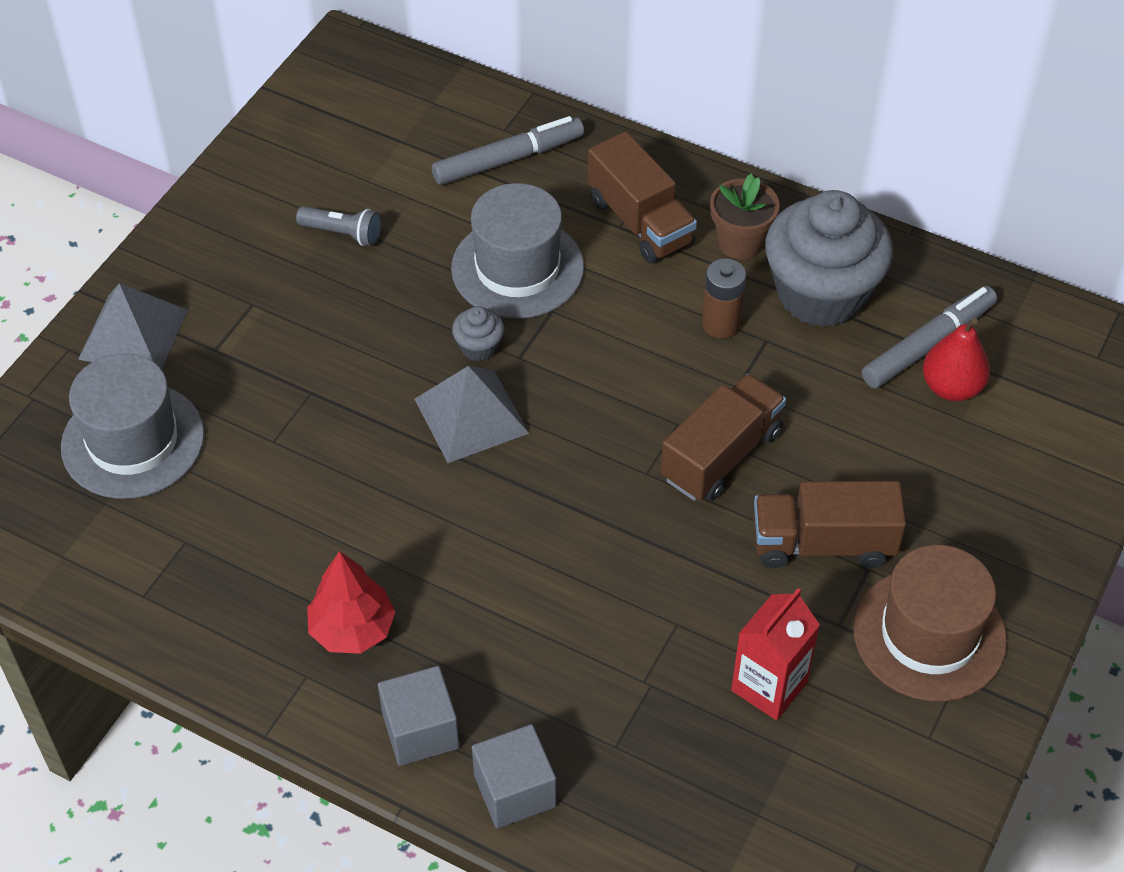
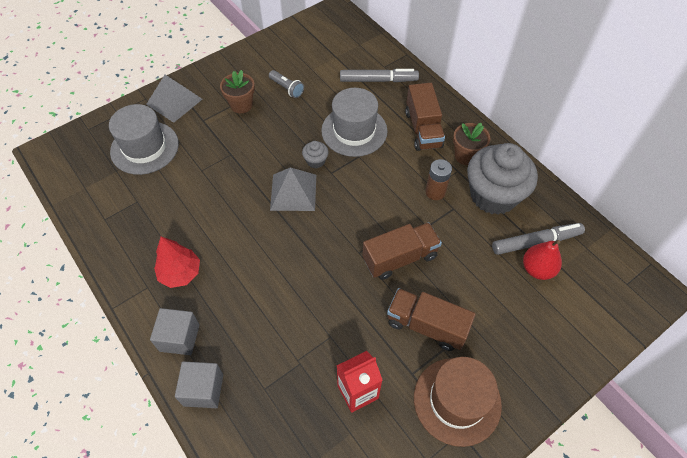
camera: 25 degrees right, 5 degrees up
none -> brown flower pot [220,70,255,113]

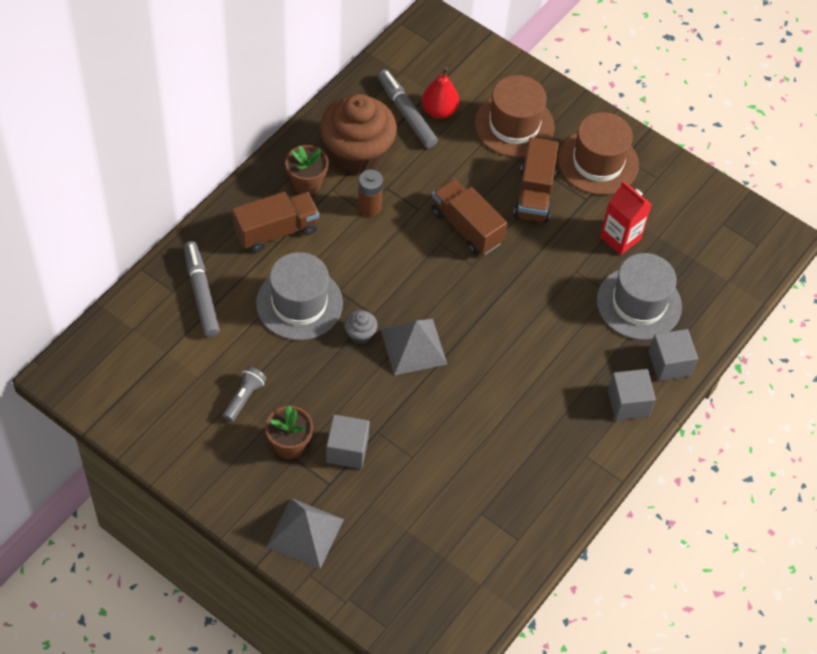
camera: 110 degrees left, 0 degrees up
grey hat [109,104,179,175] -> grey hat moved to [597,253,682,340]
red tree [154,236,200,288] -> none
grey cupcake [467,143,538,215] -> brown cupcake [320,94,397,175]
none -> grey cube [326,415,370,469]
none -> brown hat [475,75,554,157]

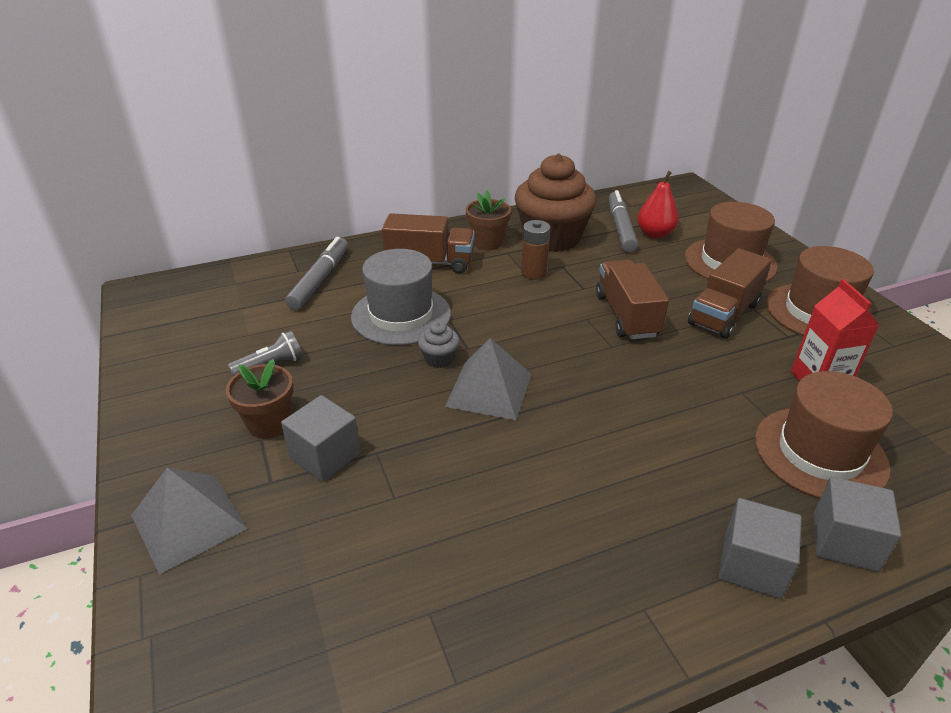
camera: 35 degrees right, 20 degrees down
grey hat [597,253,682,340] -> brown hat [755,371,893,499]

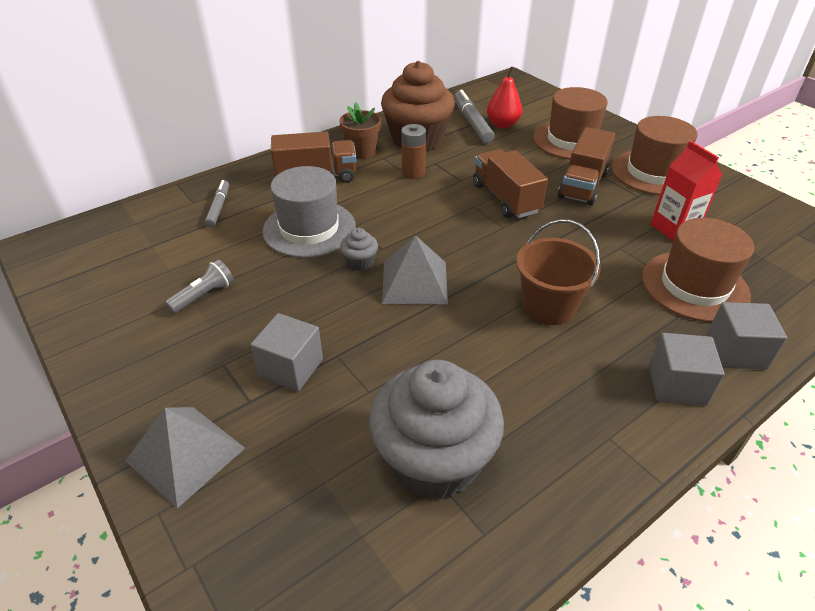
camera: 15 degrees left, 5 degrees up
brown flower pot [226,359,293,439] -> none
grey marker [285,237,348,310] -> grey marker [205,180,229,227], size x0.63
none -> grey cupcake [369,360,504,500]
none -> brown bucket [516,219,601,325]

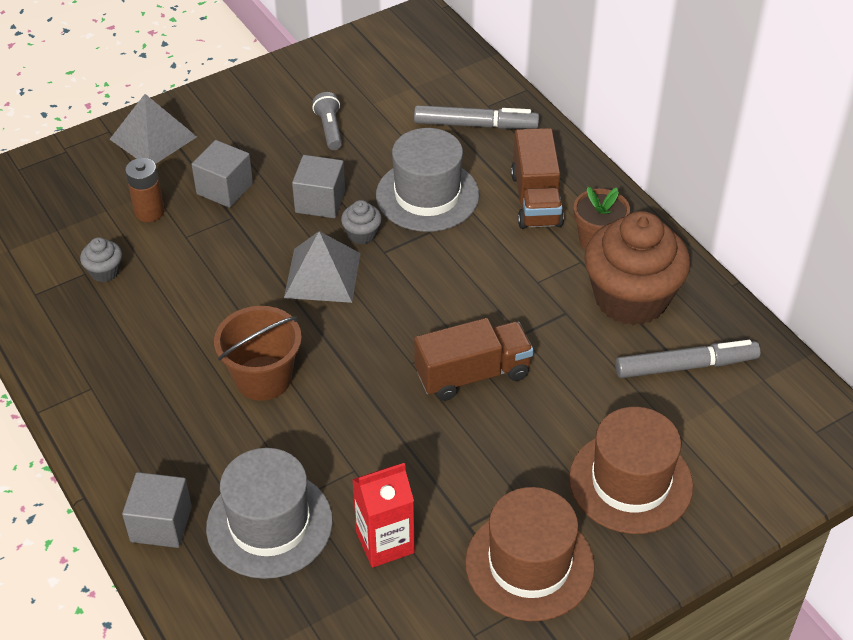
camera: 95 degrees right, 5 degrees up
grey flashlight [165,259,234,313] -> grey flashlight turned 150 degrees counterclockwise [312,92,342,150]
grey marker [205,180,229,227] -> grey marker [414,105,539,129], size x1.59
grey cupcake [369,360,504,500] -> grey cupcake [80,237,122,282], size x0.41
brown battery [401,124,426,179] -> brown battery moved to [125,158,165,222]
red pear [487,66,522,128] -> none
brown truck [558,127,615,205] -> none
brown hat [642,218,754,322] -> grey hat [206,448,333,579]
grey cube [649,333,725,406] -> grey cube moved to [292,155,345,218]

